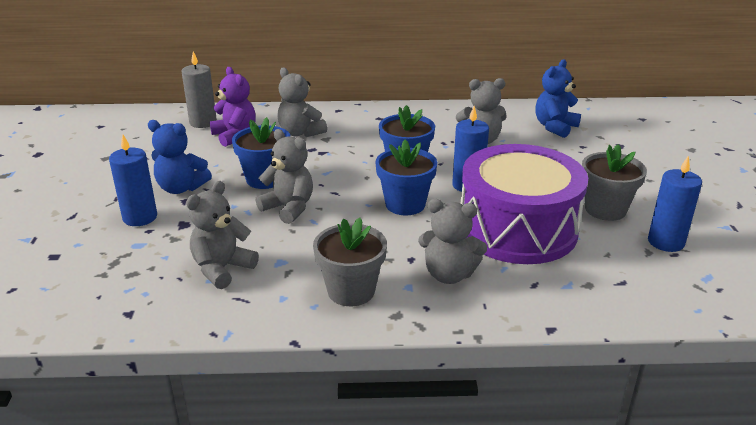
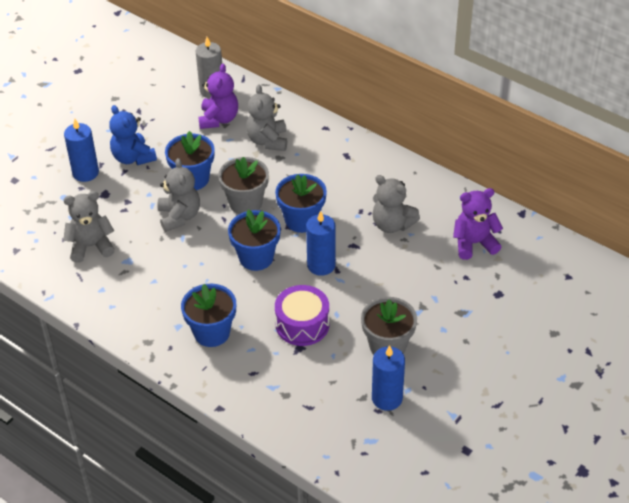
camera: 40 degrees right, 15 degrees up
grey flower pot [313,218,387,306] -> grey flower pot moved to [218,157,269,214]
grey teddy bear [418,199,487,284] -> blue flower pot [181,284,236,347]
purple drum [461,144,588,264] -> purple drum [275,285,329,346], size x0.53
blue teddy bear [536,59,581,138] -> purple teddy bear [453,188,503,260]

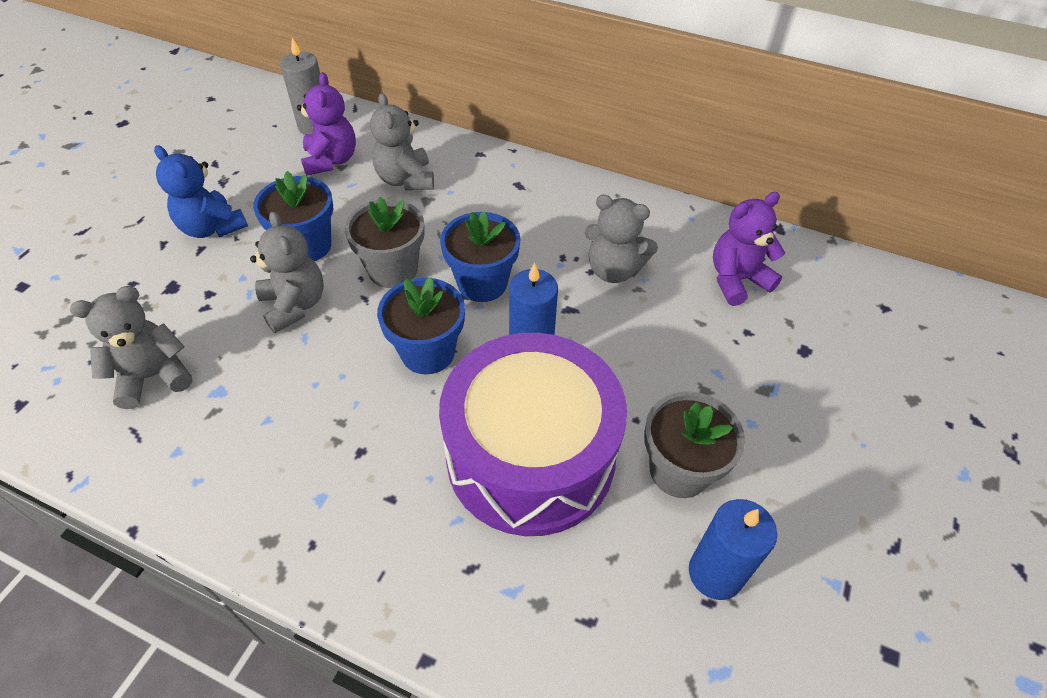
camera: 15 degrees left, 5 degrees up
blue candle [64,119,99,182] -> none
blue flower pot [181,284,236,347] -> none
purple drum [275,285,329,346] -> purple drum [439,333,627,536], size x1.87

